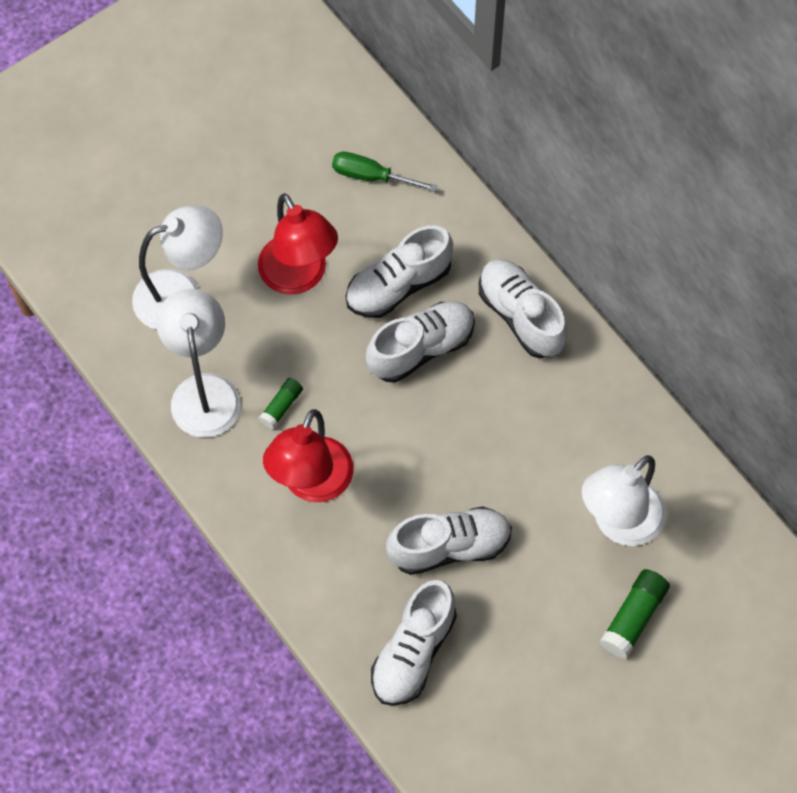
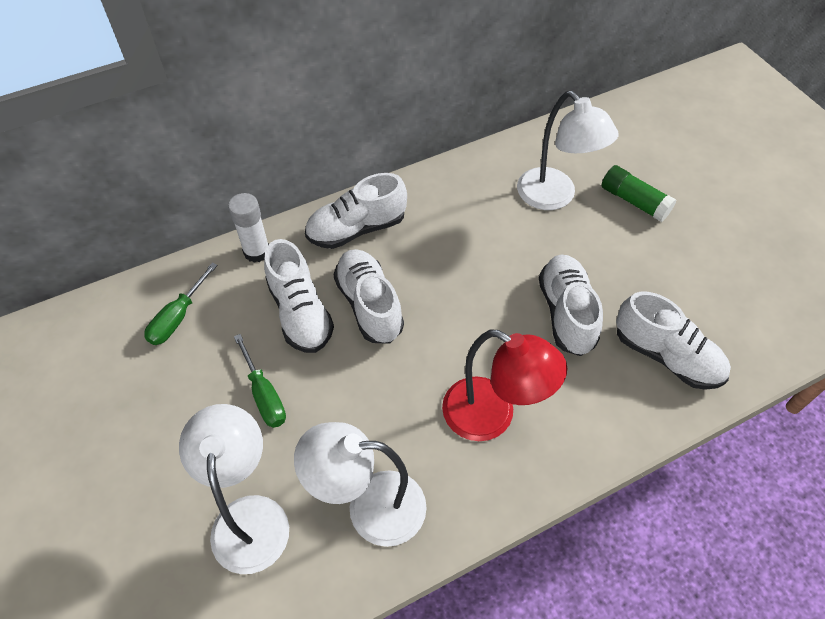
camera: 80 degrees left, 10 degrees down
red lamp [258,193,338,295] -> green screwdriver [234,334,286,428]
green glue stick [259,378,303,429] -> none
none -> white glue stick [228,193,269,263]

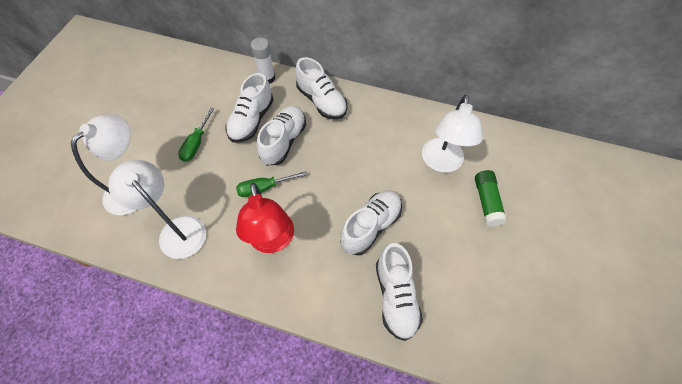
camera: 45 degrees right, 5 degrees up
green screwdriver [144,263,218,345] -> green screwdriver moved to [236,171,307,197]
white shoe [305,173,407,249] -> white shoe turned 150 degrees counterclockwise [295,57,347,120]

